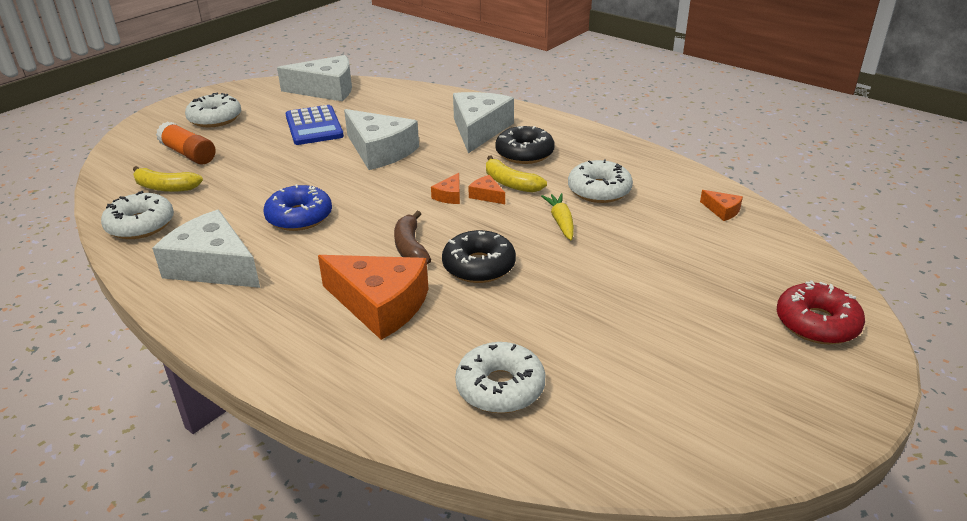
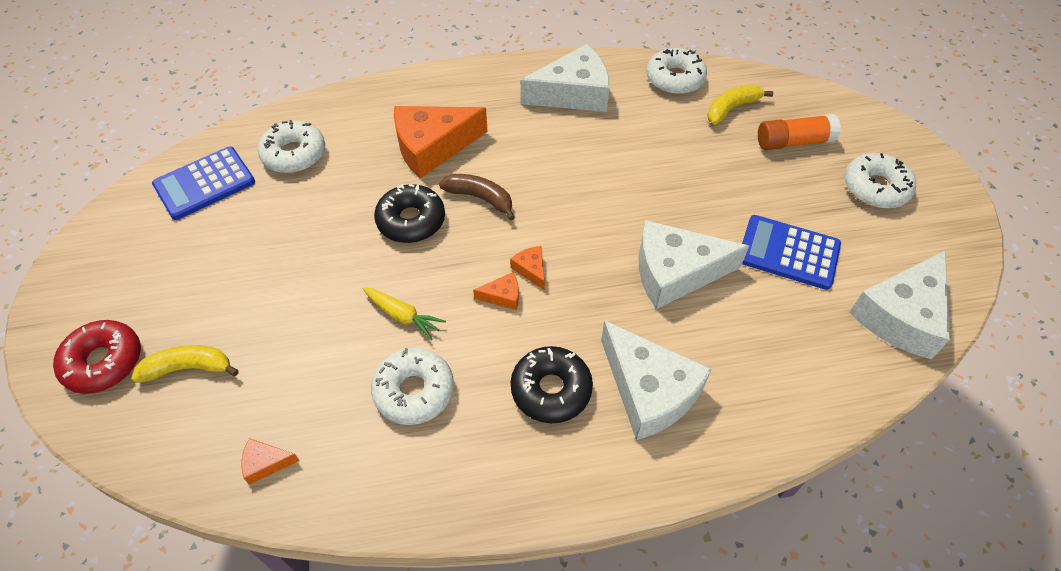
camera: 130 degrees right, 20 degrees up
blue donut [263,184,332,231] -> none
yellow banana [486,156,547,193] -> yellow banana moved to [131,345,239,383]
none -> blue calculator [152,147,255,220]

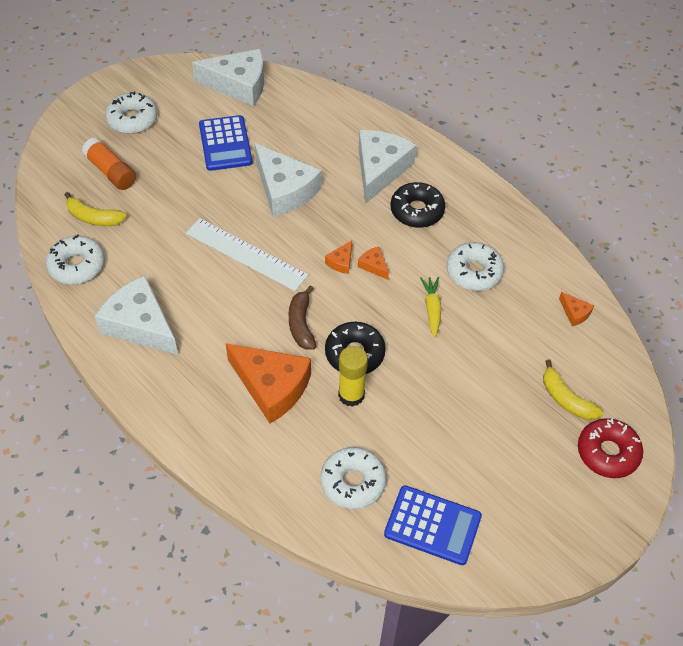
camera: 125 degrees left, 0 degrees up
none -> white ruler [186,218,308,291]
none -> yellow glue stick [338,346,368,407]

